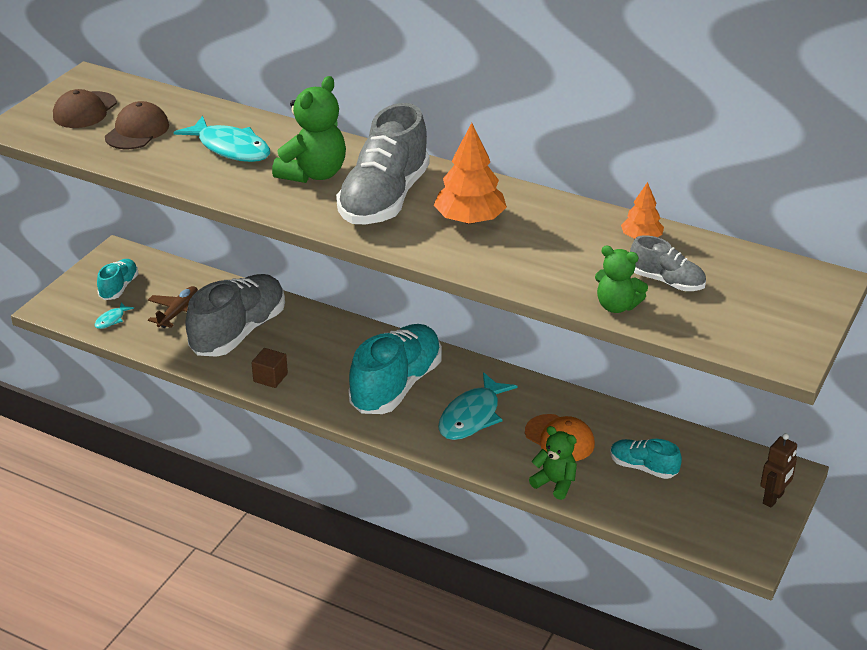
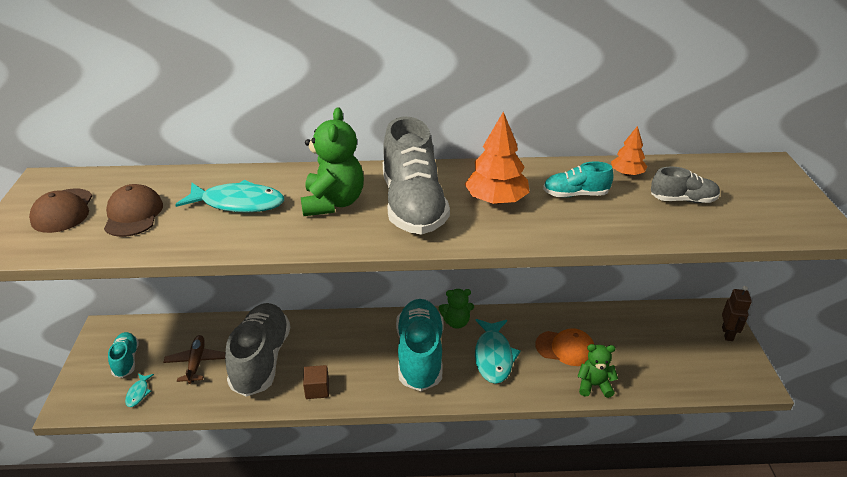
camera: 30 degrees left, 0 degrees up
green teddy bear [595,246,648,313] -> green teddy bear moved to [439,289,474,329]
turquoise shoe [610,439,682,479] -> turquoise shoe moved to [543,161,613,198]

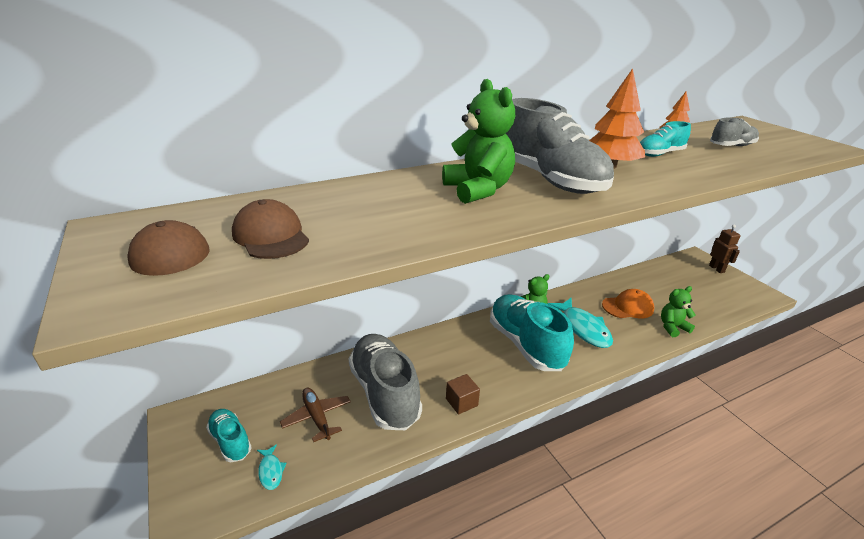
camera: 25 degrees left, 5 degrees down
turquoise fish [175,180,284,213] -> none

